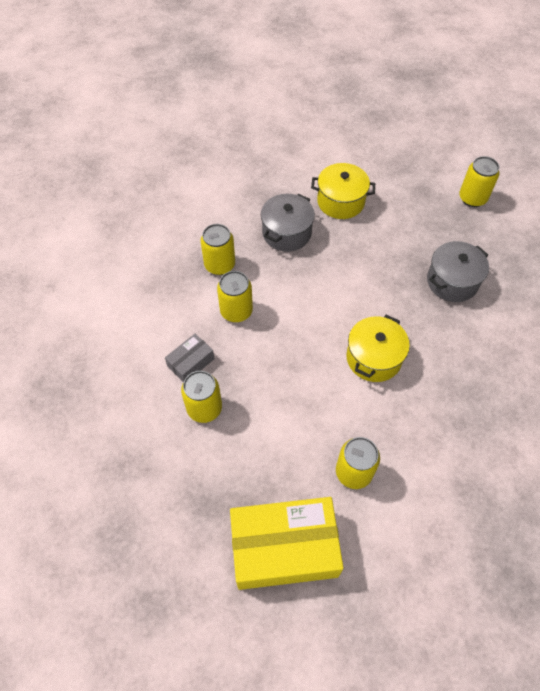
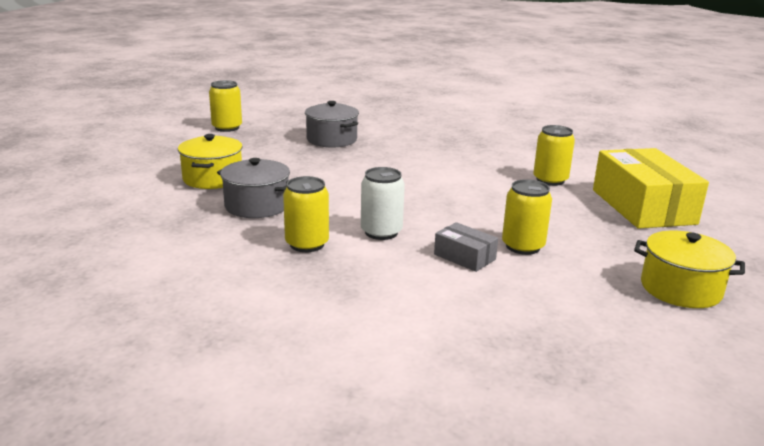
camera: 95 degrees left, 35 degrees down
yellow can [217,271,253,322] -> white can [361,167,405,240]
yellow pot [346,315,410,382] -> yellow pot moved to [634,231,745,308]

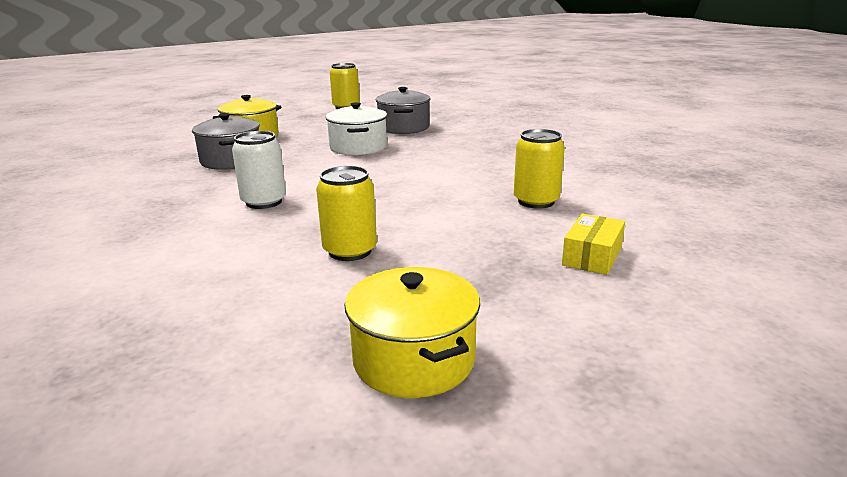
camera: 40 degrees right, 0 degrees up
yellow can [283,176,329,252] -> none
grey box [434,222,498,272] -> none
yellow box [593,148,709,229] -> yellow box [562,213,625,275], size x0.47
none -> white pot [325,102,387,155]

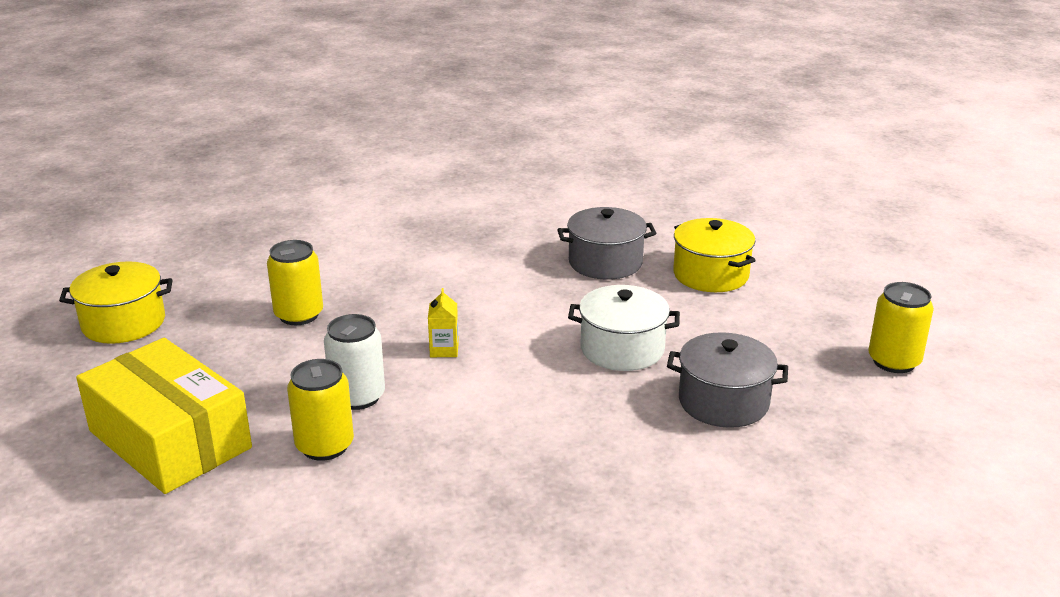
camera: 105 degrees right, 5 degrees up
white can [232,131,286,209] -> white can moved to [324,314,385,410]
yellow box [562,213,625,275] -> yellow box [76,338,252,494], size x2.14
none -> yellow carton [428,288,459,357]

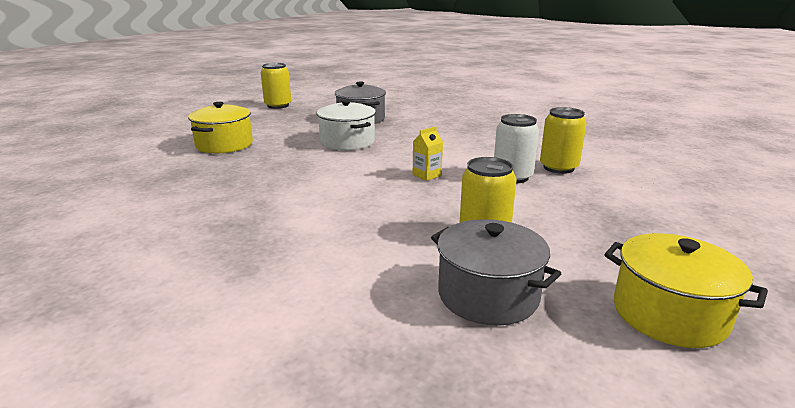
camera: 130 degrees left, 5 degrees down
yellow box [76,338,252,494] -> none
grey pot [557,207,656,280] -> grey pot moved to [431,219,561,326]

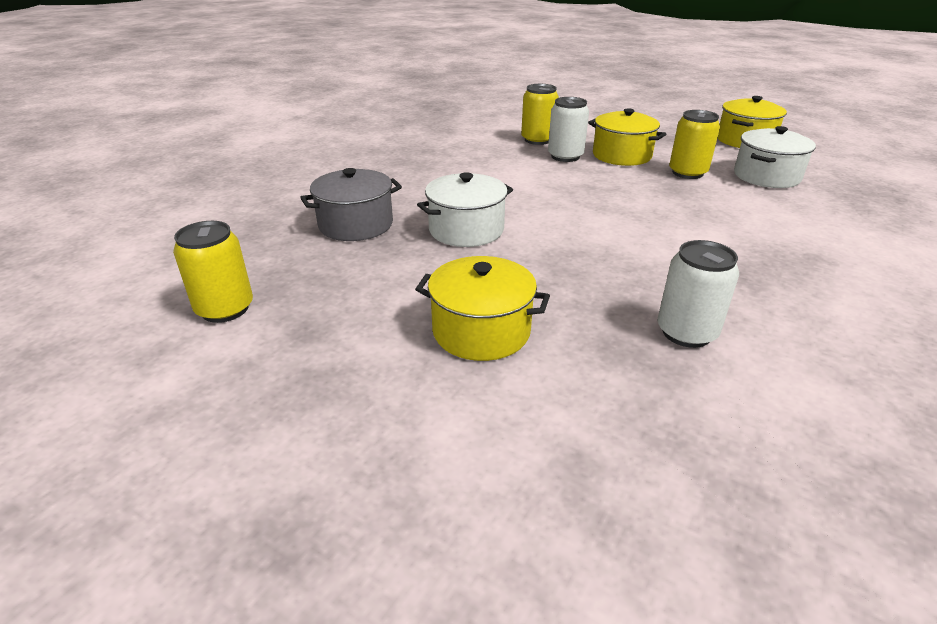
camera: 90 degrees left, 10 degrees up
yellow carton [413,126,443,181] -> none
grey pot [431,219,561,326] -> white pot [734,126,816,188]
none -> yellow pot [588,108,666,166]
none -> white can [657,240,739,348]

